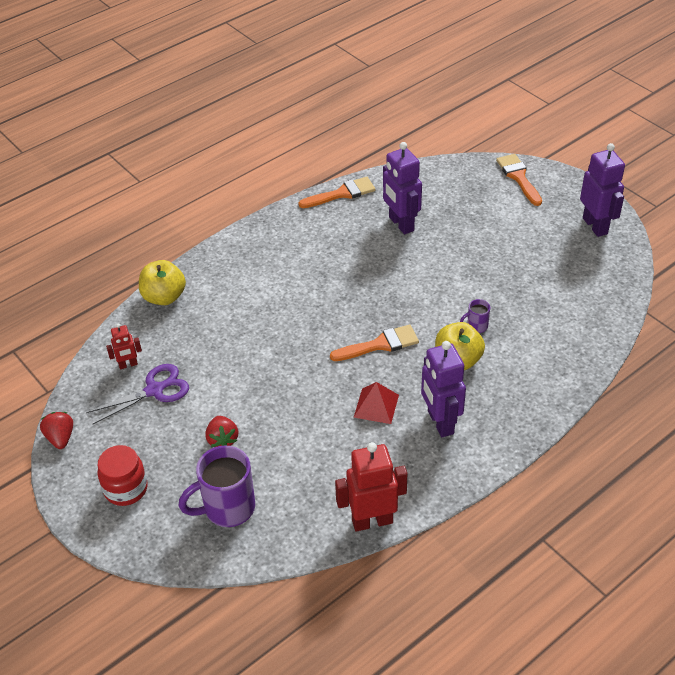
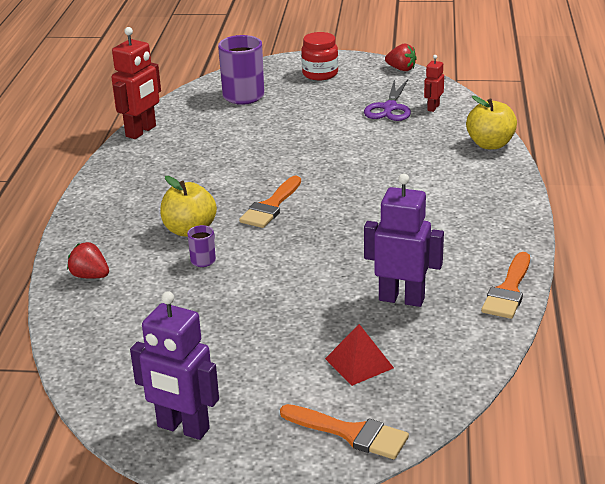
camera: 135 degrees right, 15 degrees down
red strawberry [205,416,238,447] -> red strawberry moved to [67,242,109,279]
red pyramid [354,382,399,424] -> red pyramid moved to [325,324,394,386]
purple robot [421,341,466,437] -> none

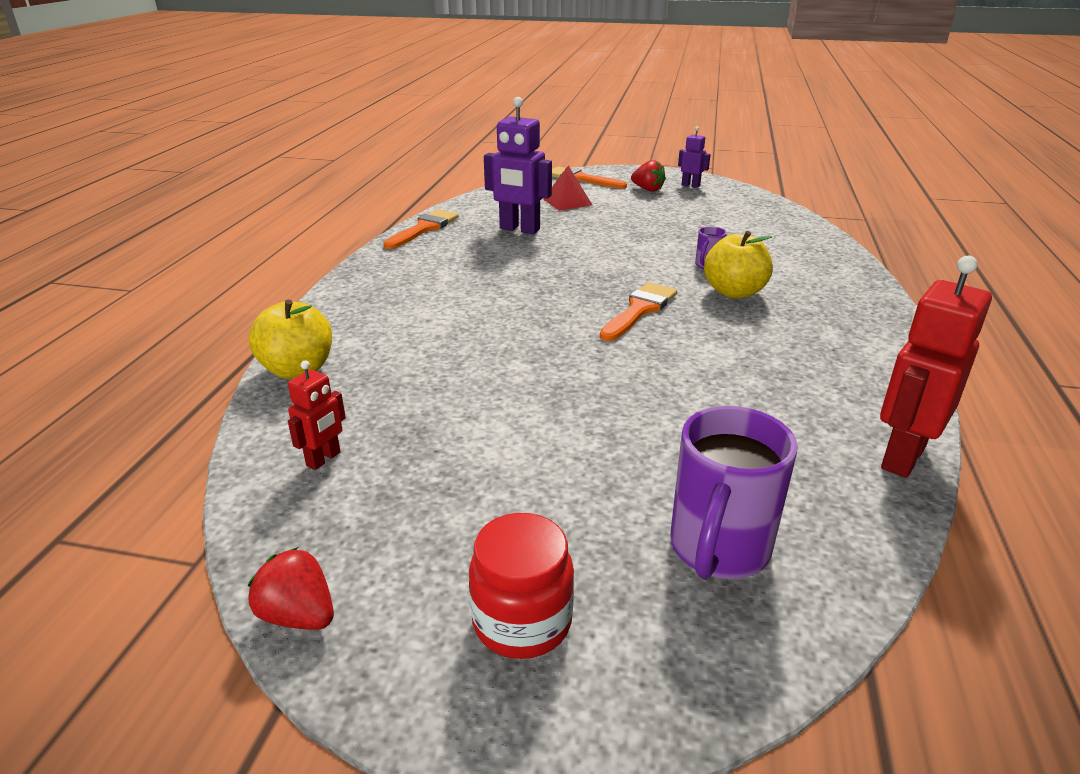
camera: 175 degrees left, 0 degrees up
red strawberry [67,242,109,279] -> red strawberry moved to [631,160,666,192]
purple robot [130,291,219,440] -> purple robot [678,126,711,188], size x0.53
purple scissors [364,79,411,121] -> none

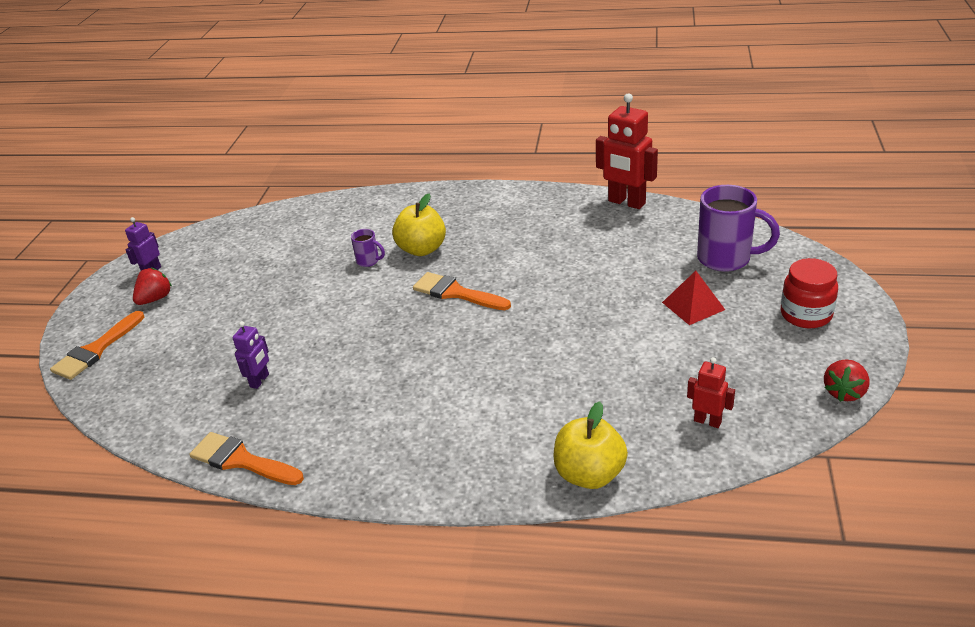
camera: 90 degrees left, 5 degrees up
purple robot [484,97,552,234] -> purple robot [232,321,269,389], size x0.53
red pyramid [543,166,592,210] -> red pyramid moved to [662,271,725,325]

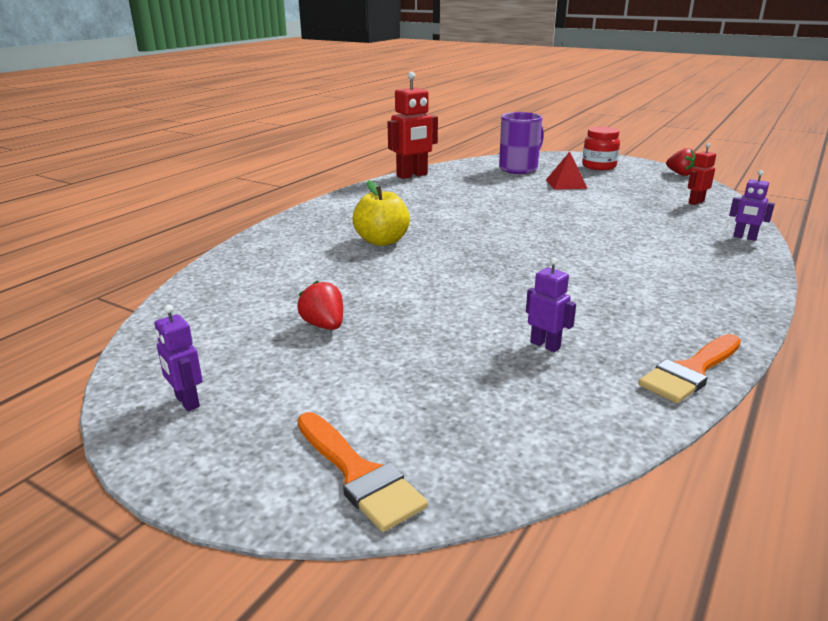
camera: 70 degrees left, 10 degrees down
red strawberry [133,268,172,305] -> red strawberry moved to [297,281,343,330]
purple mug [351,229,385,267] -> none
orange brush [413,272,511,310] -> none
yellow apple [553,401,628,489] -> purple robot [729,170,775,241]

